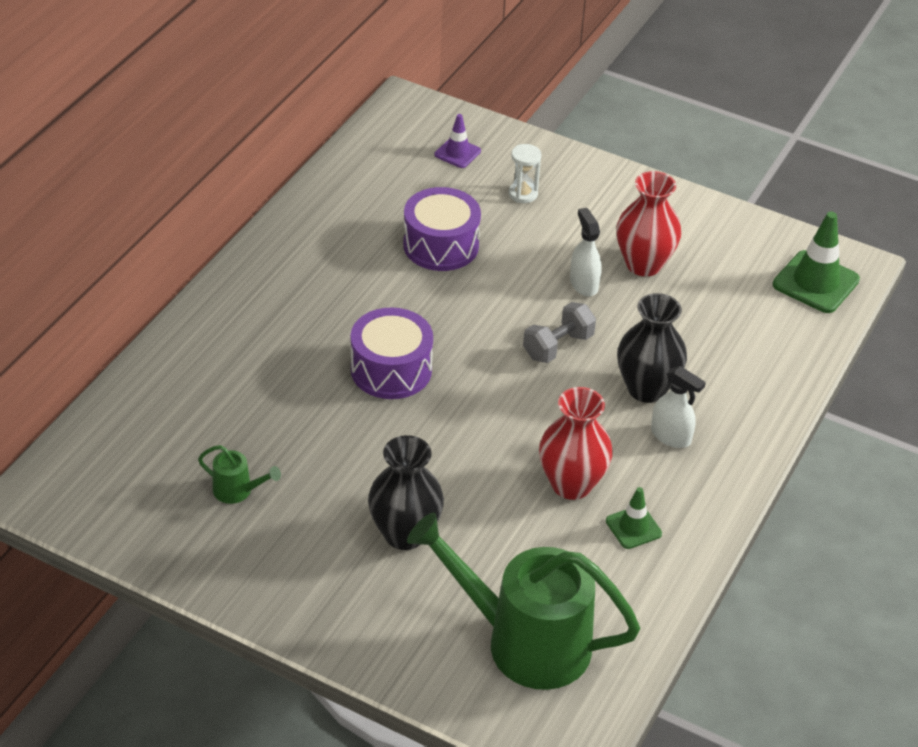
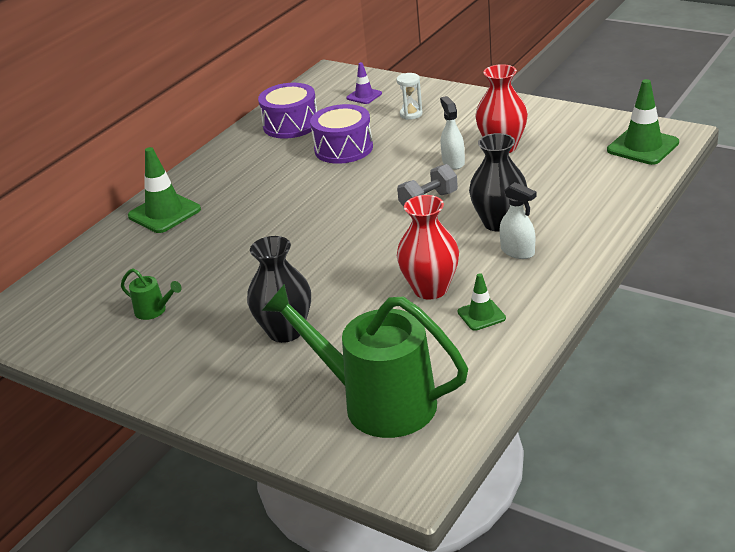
camera: 10 degrees right, 10 degrees down
purple drum [351,307,433,399] -> purple drum moved to [258,83,317,139]
none -> green traffic cone [128,147,201,233]

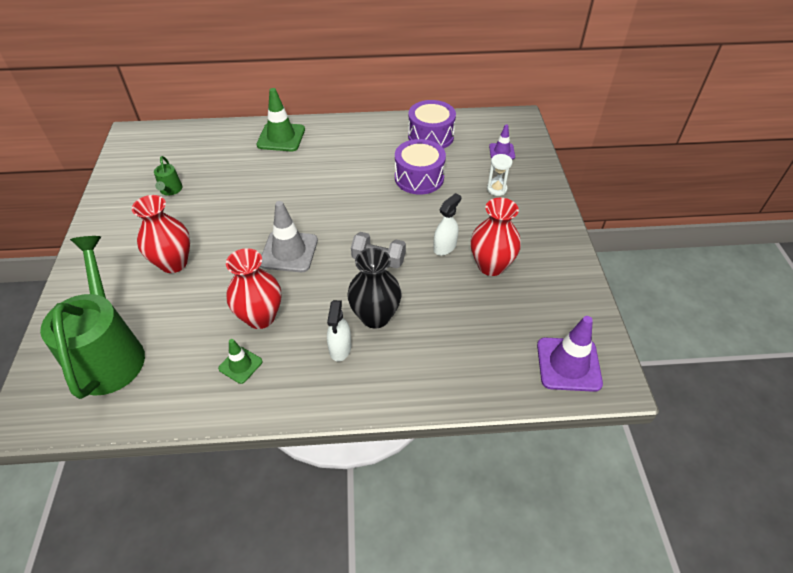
camera: 50 degrees right, 15 degrees up
black vase [247,236,311,343] -> red vase [132,195,190,273]
green traffic cone [607,79,679,165] -> purple traffic cone [537,316,603,392]
none -> grey traffic cone [260,201,318,272]

